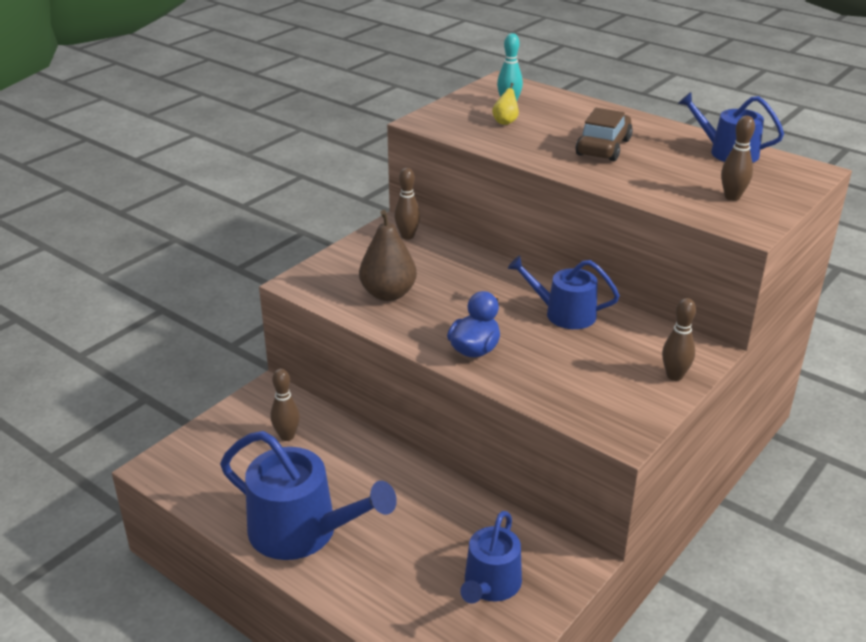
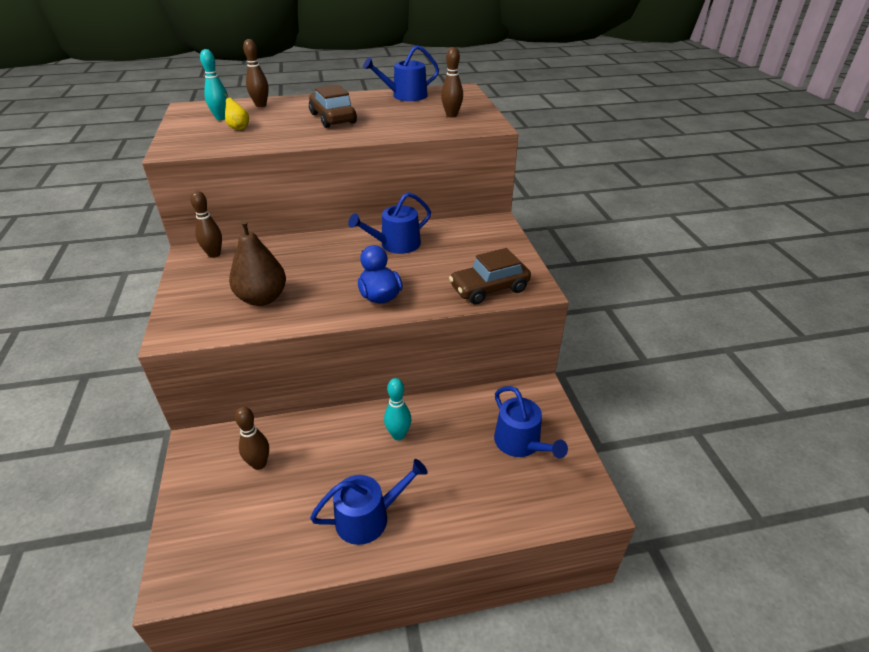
camera: 50 degrees left, 5 degrees up
blue watering can [220,431,397,560] -> blue watering can [310,459,428,545], size x0.62
brown bowling pin [662,298,696,381] -> brown bowling pin moved to [243,39,268,107]
none -> turquoise bowling pin [384,378,411,440]
none -> brown car [449,248,531,304]

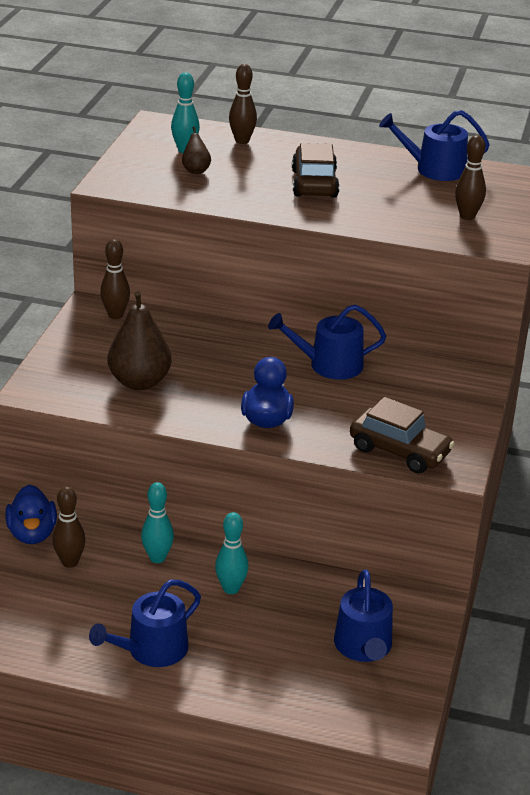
camera: 25 degrees right, 5 degrees down
yellow pear [225,94,249,130] -> brown pear [182,127,211,174]
blue watering can [310,459,428,545] -> blue watering can turned 135 degrees clockwise [89,580,201,667]
brown car [449,248,531,304] -> brown car turned 150 degrees counterclockwise [350,397,455,474]
none -> blue duck [5,485,57,544]
none -> turquoise bowling pin [141,482,174,563]

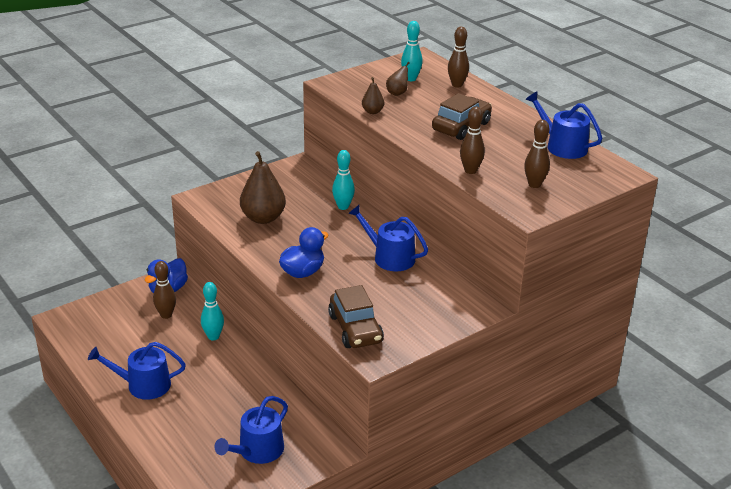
camera: 40 degrees right, 0 degrees up
brown bowling pin [100,239,130,319] -> brown bowling pin moved to [460,106,485,174]
turquoise bowling pin [215,512,249,594] -> turquoise bowling pin moved to [332,150,355,210]
none -> brown pear [362,77,384,114]

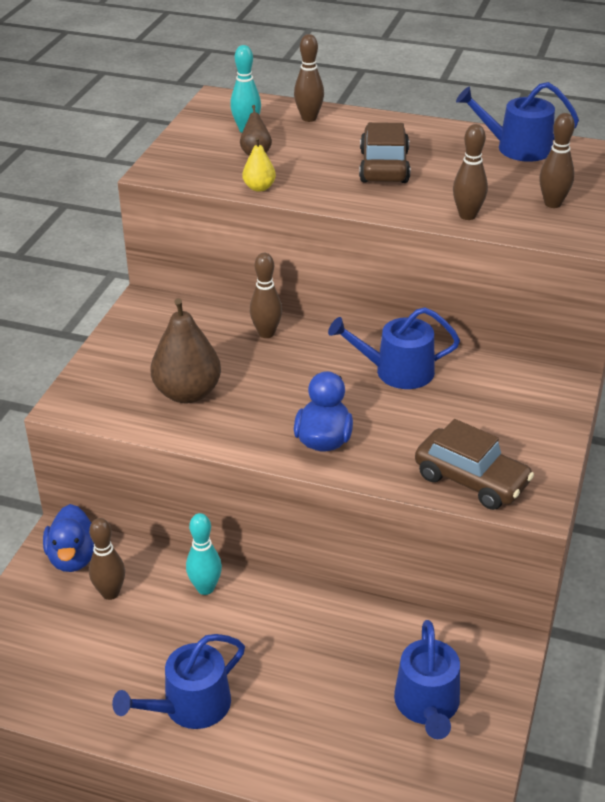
camera: 35 degrees left, 5 degrees up
turquoise bowling pin [332,150,355,210] -> brown bowling pin [250,253,282,338]
brown pear [362,77,384,114] -> yellow pear [242,137,276,192]

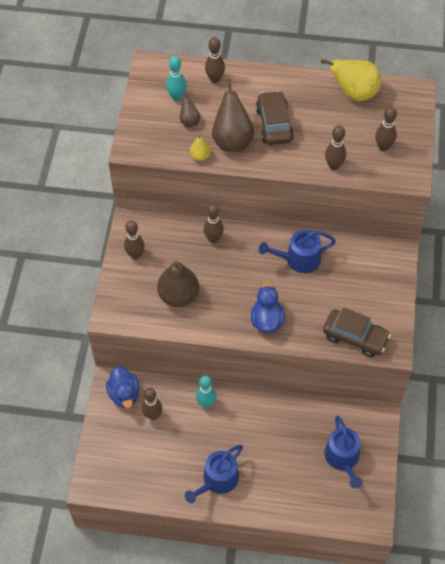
camera: 10 degrees left, 20 degrees up
blue watering can [456,82,579,162] -> yellow pear [321,59,381,101]
none -> brown bowling pin [124,220,145,259]
none -> brown pear [212,78,254,152]

